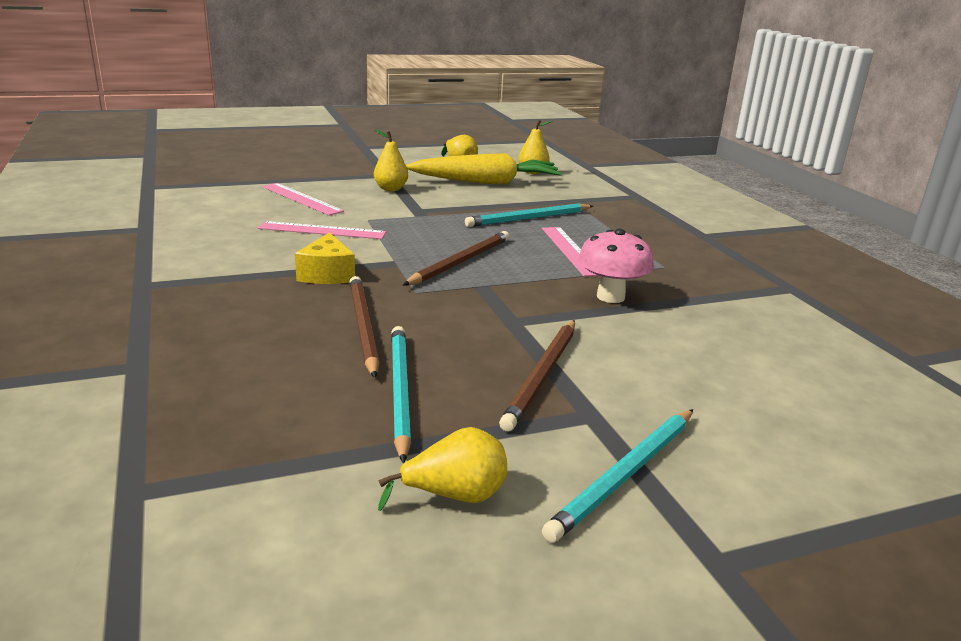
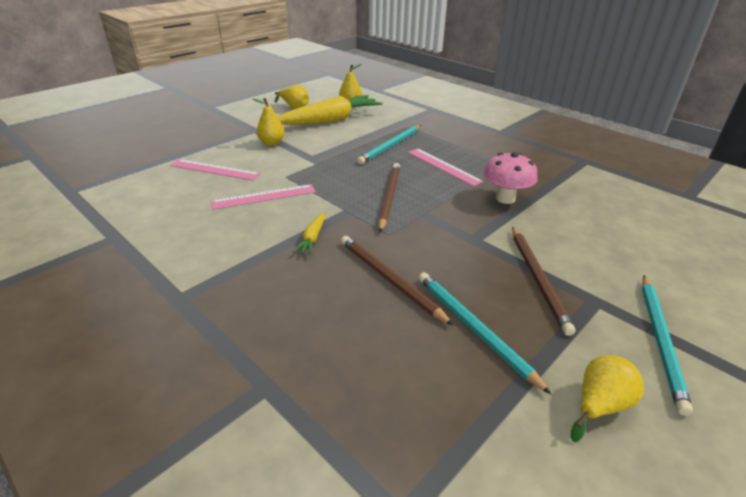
camera: 25 degrees left, 10 degrees up
yellow cheese [295,233,355,284] -> yellow carrot [293,212,325,255]

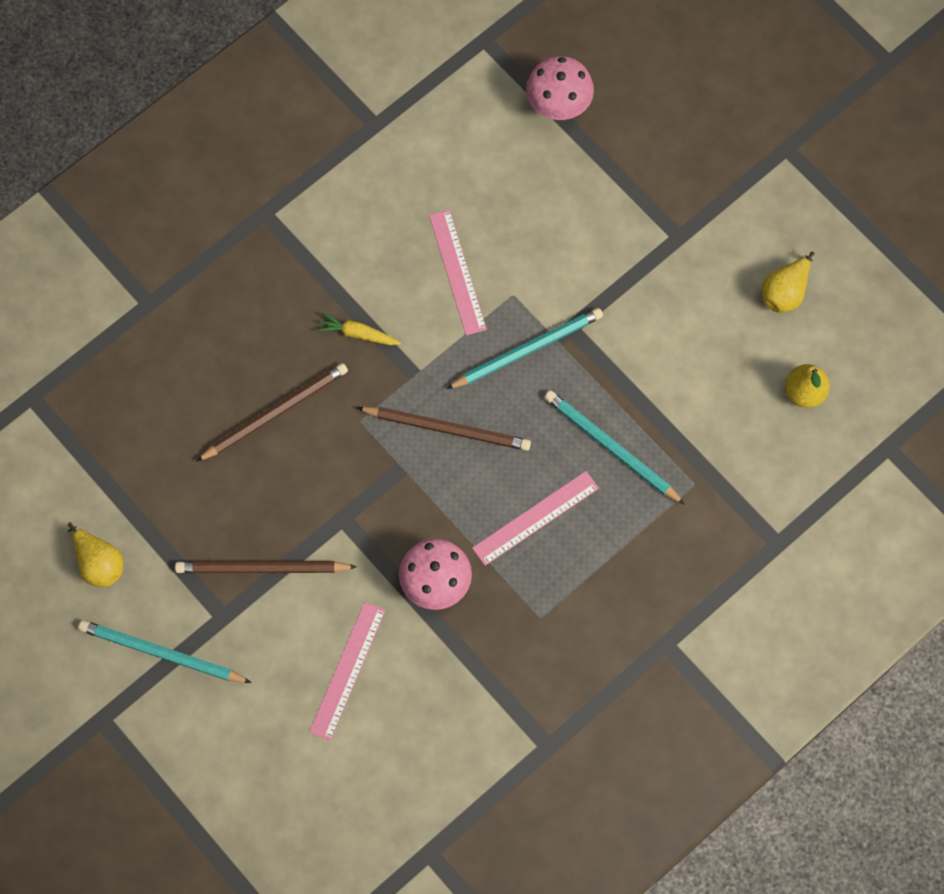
camera: 95 degrees right, 35 degrees up
pink ruler [171,159,261,181] -> pink ruler moved to [309,602,385,741]
yellow pear [253,98,285,146] -> none
yellow carrot [278,95,383,125] -> none
turquoise pencil [418,272,551,394] -> turquoise pencil moved to [446,308,603,389]
none -> pink mushroom [526,56,594,120]

